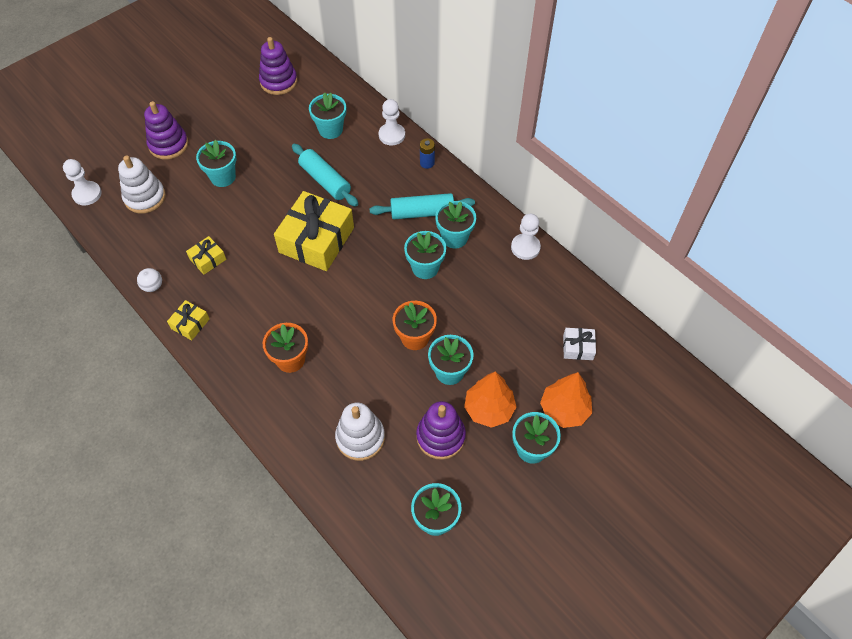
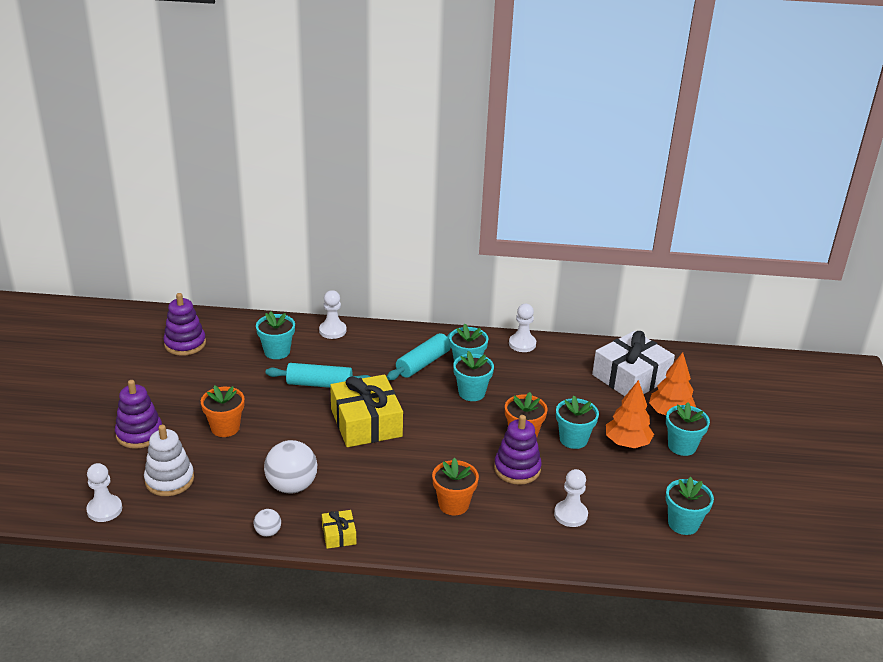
camera: 45 degrees left, 25 degrees down
yellow gift [186,236,226,275] -> white ball [264,440,317,494]
turquoise flower pot [196,140,236,187] -> orange flower pot [201,385,244,437]
white stacking toy [335,402,385,461] -> white pawn [554,469,588,527]
purple stacking toy [416,401,466,460] -> purple stacking toy moved to [494,415,542,485]
blue battery [420,138,435,169] -> none
white gift [563,328,596,360] -> white gift [592,331,675,396], size x2.18

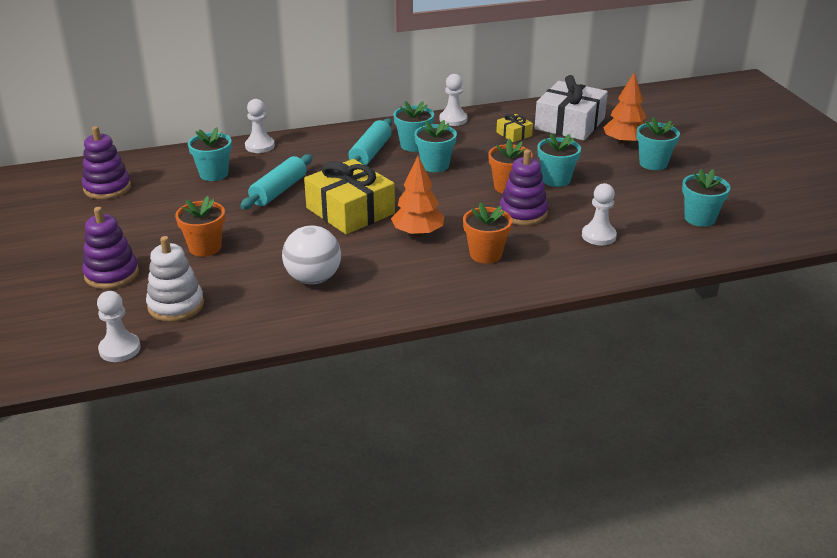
camera: 20 degrees left, 0 degrees up
white ball [254,509,281,537] -> none
turquoise rolling pin [266,363,371,388] -> turquoise rolling pin turned 45 degrees counterclockwise [240,154,313,209]
yellow gift [322,510,356,549] -> yellow gift moved to [496,114,533,142]
orange tree [606,380,654,448] -> orange tree moved to [391,156,444,237]

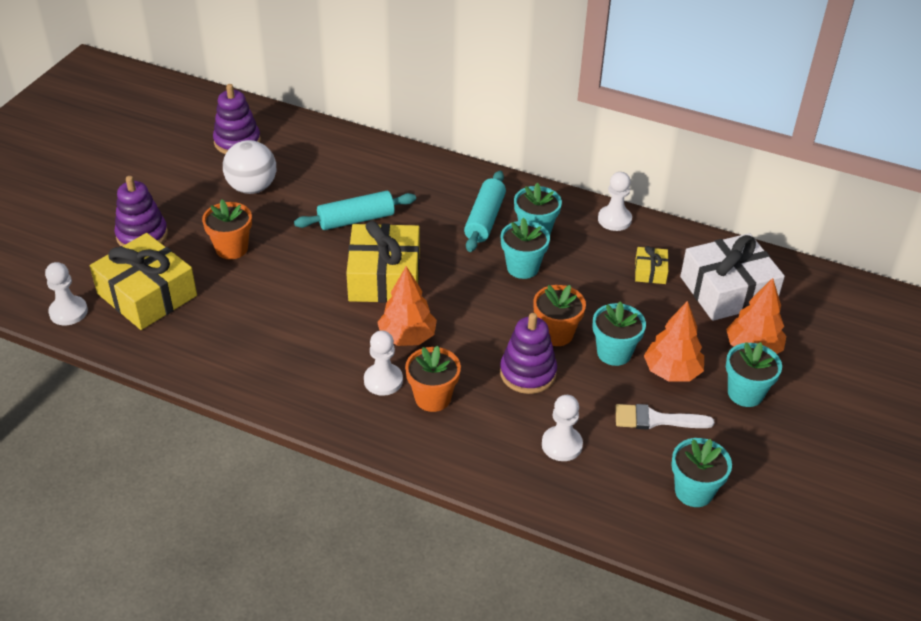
camera: 40 degrees right, 10 degrees up
white stacking toy [146,236,204,322] -> yellow gift [90,233,197,330]
turquoise flower pot [188,127,232,181] -> none
white pawn [245,99,275,153] -> white pawn moved to [364,330,403,396]
white ball [282,226,341,284] -> white ball moved to [223,140,276,194]
turquoise rolling pin [348,118,392,165] -> turquoise rolling pin turned 45 degrees counterclockwise [464,171,506,252]
none -> white brush [615,404,714,430]
none -> orange tree [644,301,704,381]

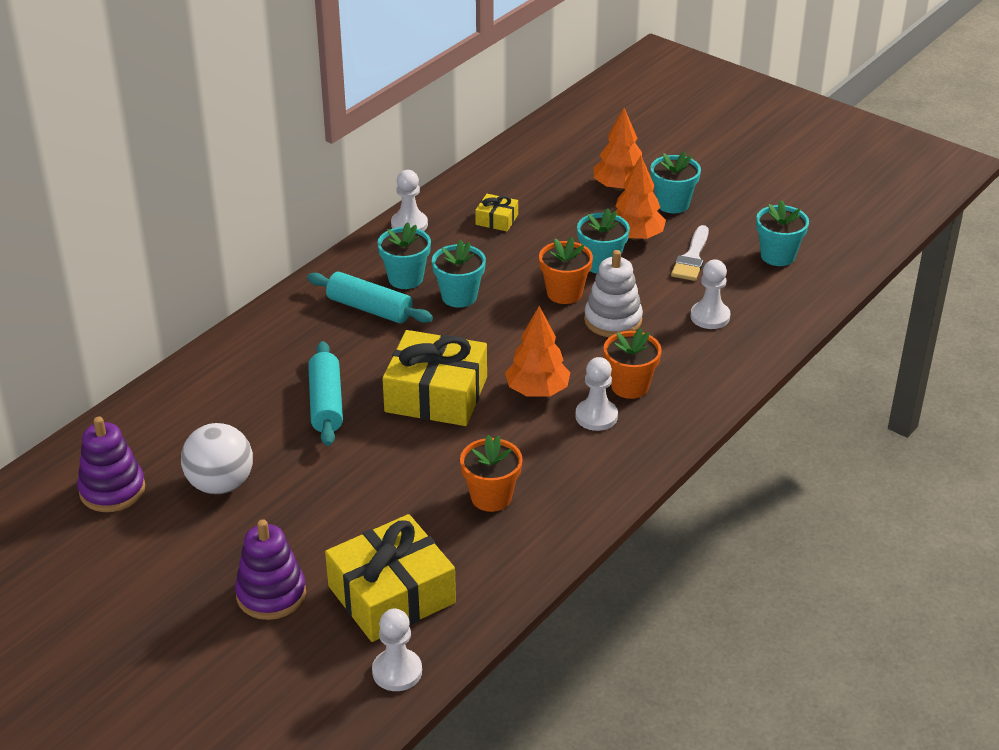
camera: 75 degrees left, 5 degrees down
orange flower pot [202,199,252,259] -> orange flower pot moved to [460,435,523,512]
purple stacking toy [500,313,557,394] -> white stacking toy [584,250,643,337]
white gift [680,233,785,321] -> none

